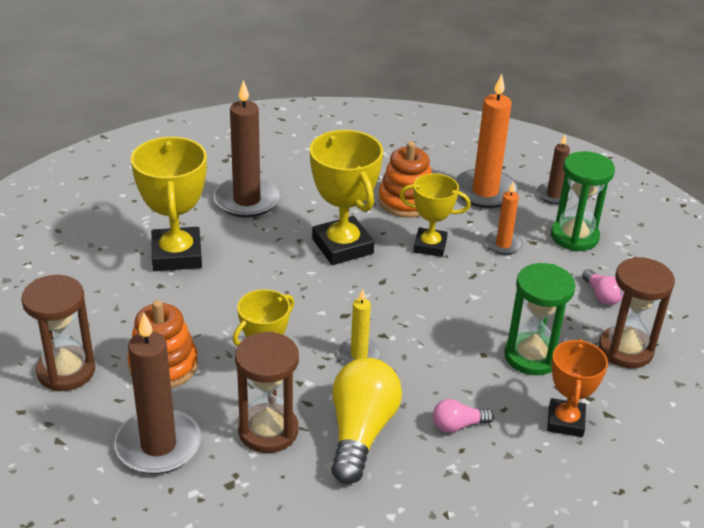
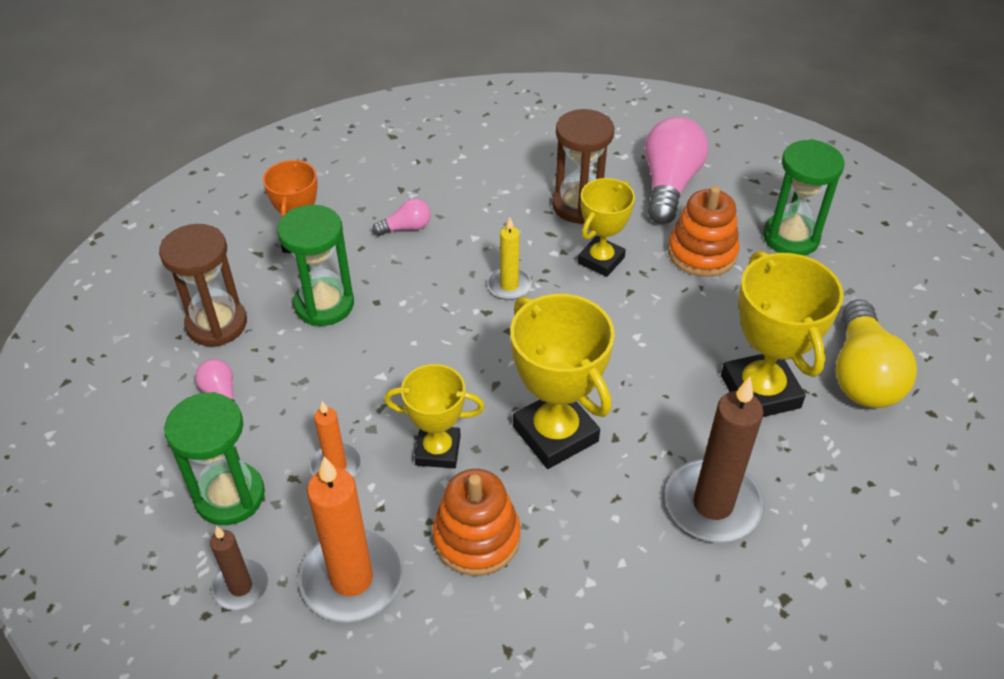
camera: 175 degrees right, 10 degrees up
brown hourglass [21,275,95,391] -> green hourglass [763,139,845,256]
brown candle [114,312,201,474] -> pink light bulb [645,117,708,224]
yellow light bulb [331,358,402,484] -> yellow light bulb moved to [835,299,917,408]

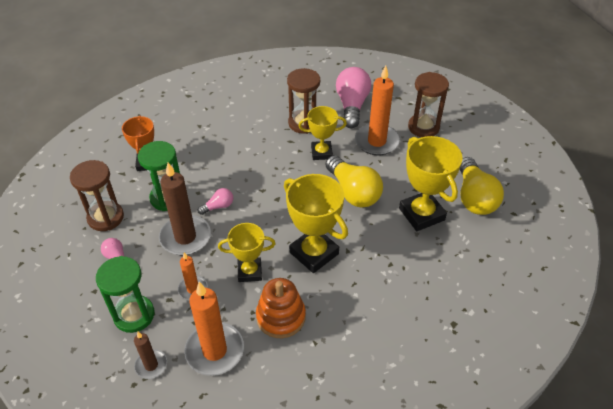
camera: 10 degrees left, 0 degrees up
pink light bulb [372,198,431,236] -> pink light bulb moved to [198,188,233,215]
yellow candle [487,218,532,300] -> none
yellow trophy [578,178,635,277] -> yellow trophy turned 60 degrees clockwise [298,106,347,160]
brown candle [665,377,764,543] -> brown candle moved to [159,163,211,255]
orange stacking toy [668,186,740,277] -> orange candle [355,65,400,156]
green hourglass [763,139,845,256] -> brown hourglass [408,72,449,137]
none -> yellow light bulb [326,155,383,208]

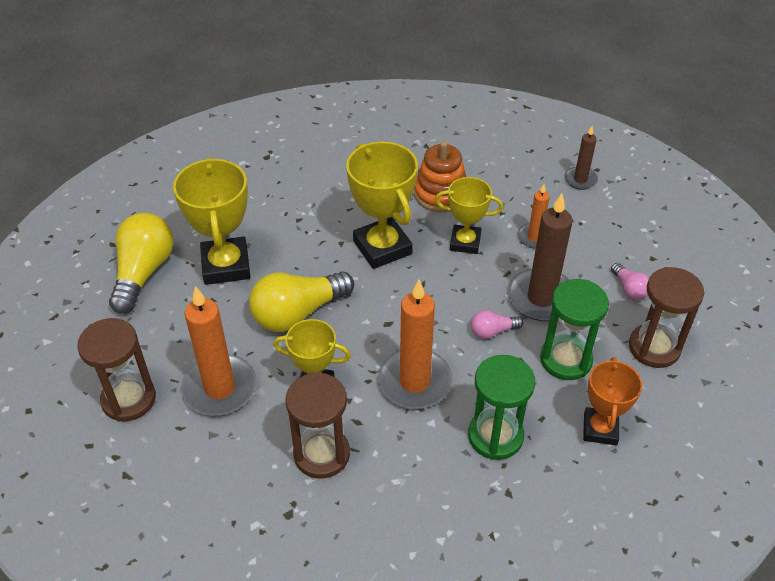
camera: 165 degrees left, 0 degrees up
green hourglass [96,256,154,333] -> green hourglass moved to [468,355,535,460]
orange candle [184,282,244,376] -> orange candle moved to [378,280,453,409]
yellow light bulb [326,155,383,208] -> yellow light bulb turned 105 degrees counterclockwise [249,271,354,332]
pink light bulb [336,67,371,128] -> none

